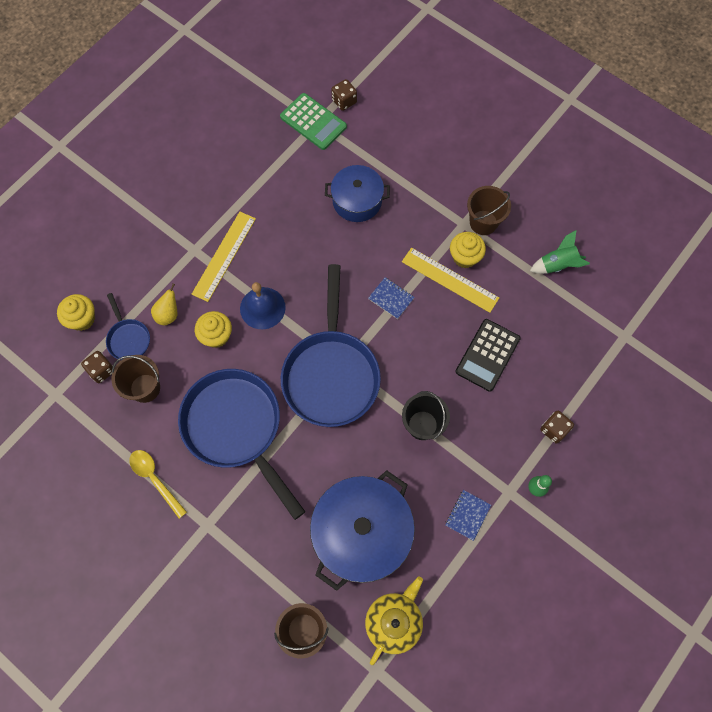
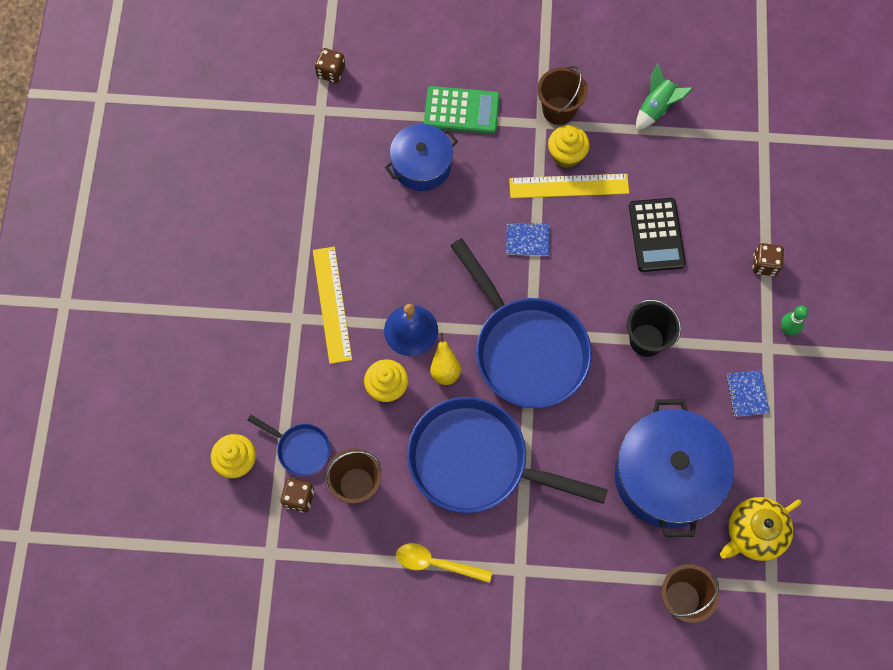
camera: 35 degrees left, 0 degrees up
yellow pear [151,284,177,325] -> yellow pear moved to [430,333,461,385]
green calculator [280,93,347,150] -> green calculator moved to [424,86,500,134]
yellow teapot [365,576,423,665] -> yellow teapot turned 120 degrees counterclockwise [720,497,801,561]

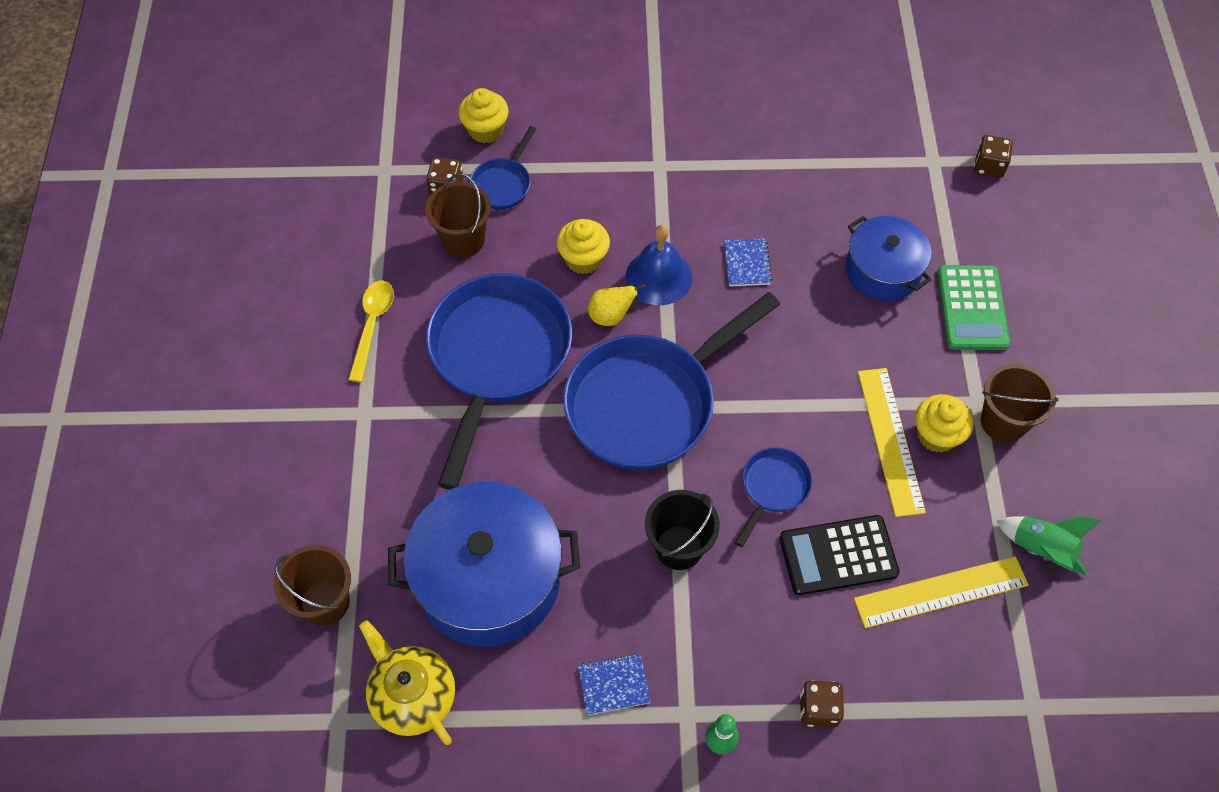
camera: 85 degrees right, 10 degrees down
yellow ruler [313,247,352,364] -> yellow ruler moved to [854,556,1029,628]
blue notebook [506,222,550,256] -> blue notebook moved to [724,238,773,286]
none -> blue pan [735,447,812,547]

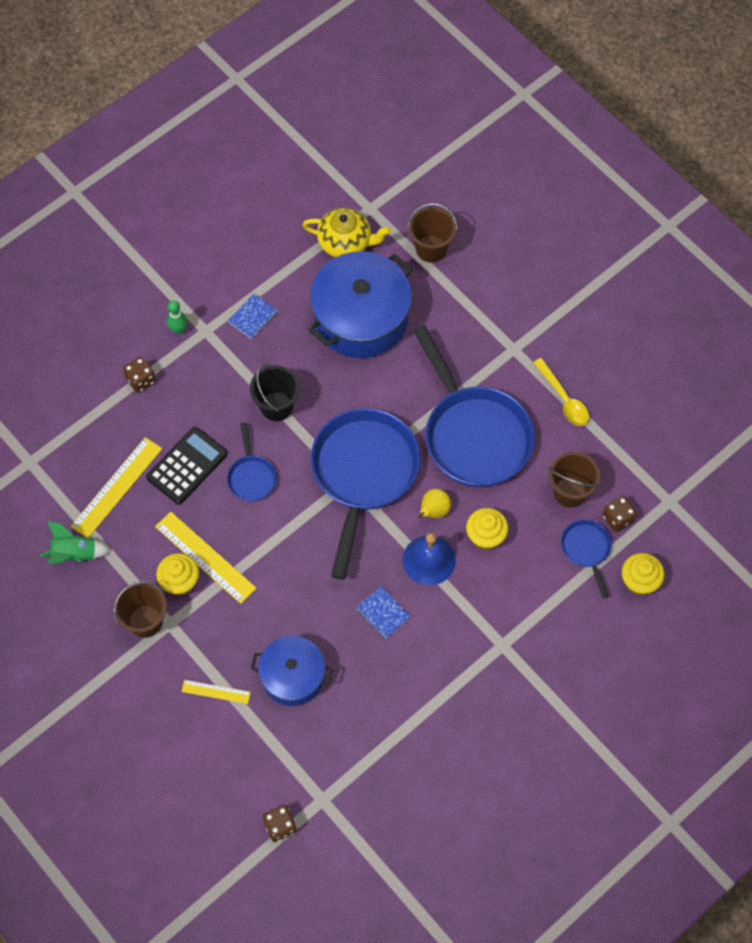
camera: 140 degrees right, 5 degrees up
green calculator [937,265,1010,350] -> yellow ruler [181,680,251,704]

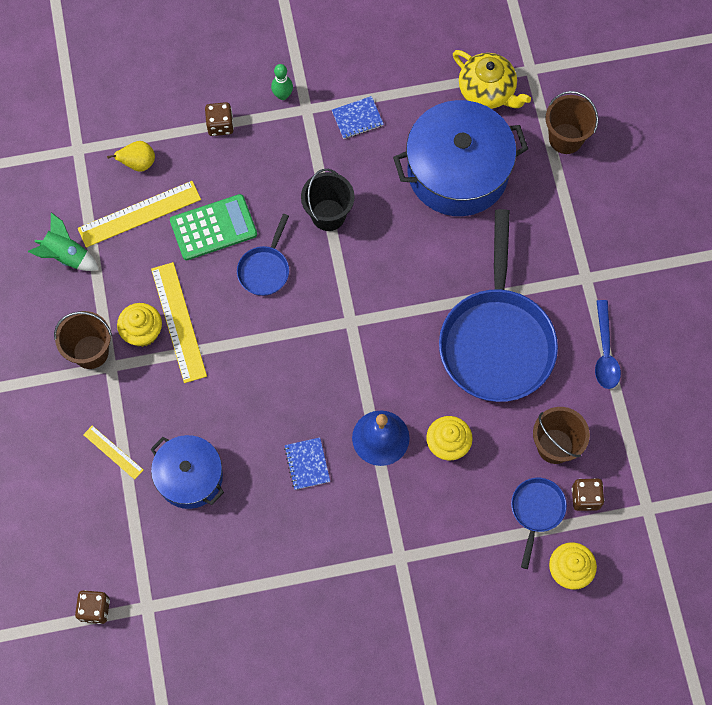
camera: 30 degrees right, 5 degrees up
black calculator [146,427,228,505] -> green calculator [170,194,257,260]
blue pan [311,408,420,579] -> none
yellow pear [418,489,451,519] -> yellow pear moved to [107,141,155,172]
yellow spoon [533,358,589,426] -> blue spoon [595,300,621,389]

